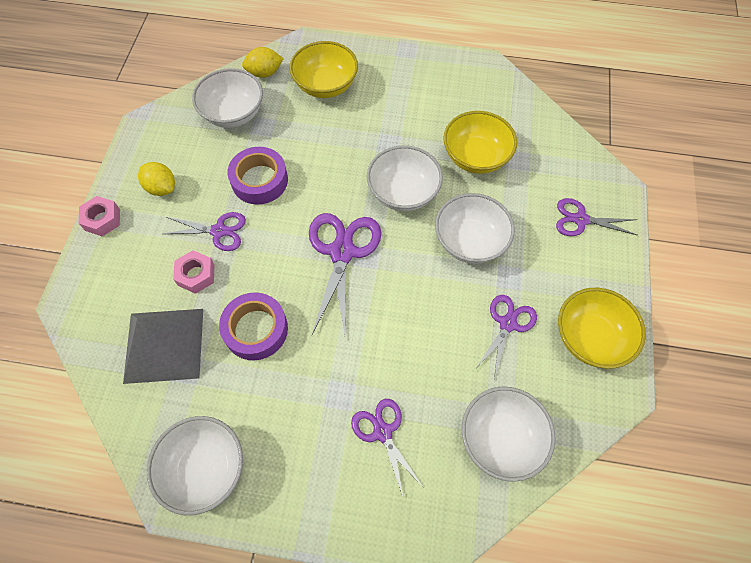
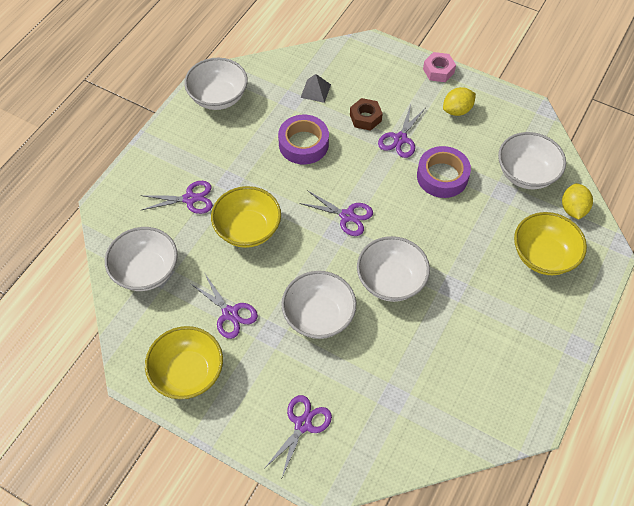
camera: 110 degrees right, 5 degrees down
grey pyramid [123,309,203,384] -> grey pyramid [300,74,331,103], size x0.46
pink nut [173,250,214,294] -> brown nut [350,98,383,131]
purple scissors [309,213,381,338] -> purple scissors [299,190,373,236], size x0.62
yellow bowl [443,111,517,174] -> yellow bowl moved to [211,186,281,248]

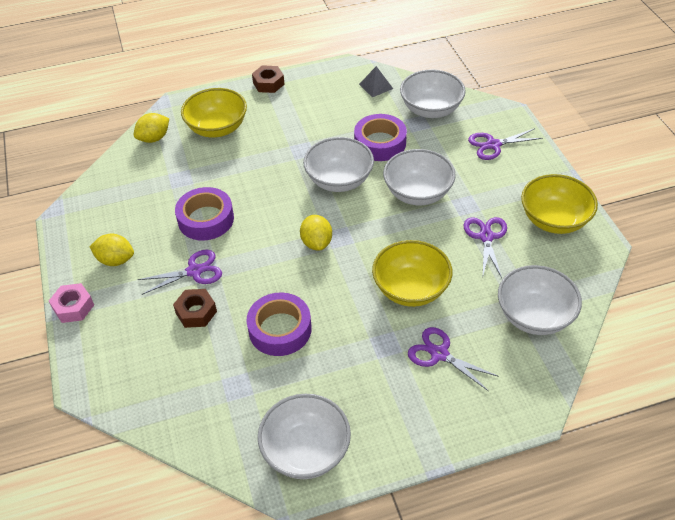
camera: 135 degrees left, 10 degrees down
purple scissors [299,190,373,236] -> yellow lemon [300,215,332,251]
grey pyramid [300,74,331,103] -> grey pyramid moved to [359,66,393,97]
white bowl [498,132,566,189] -> white bowl moved to [400,70,466,118]
none -> brown nut [252,65,285,93]
none -> purple tape [354,114,407,161]

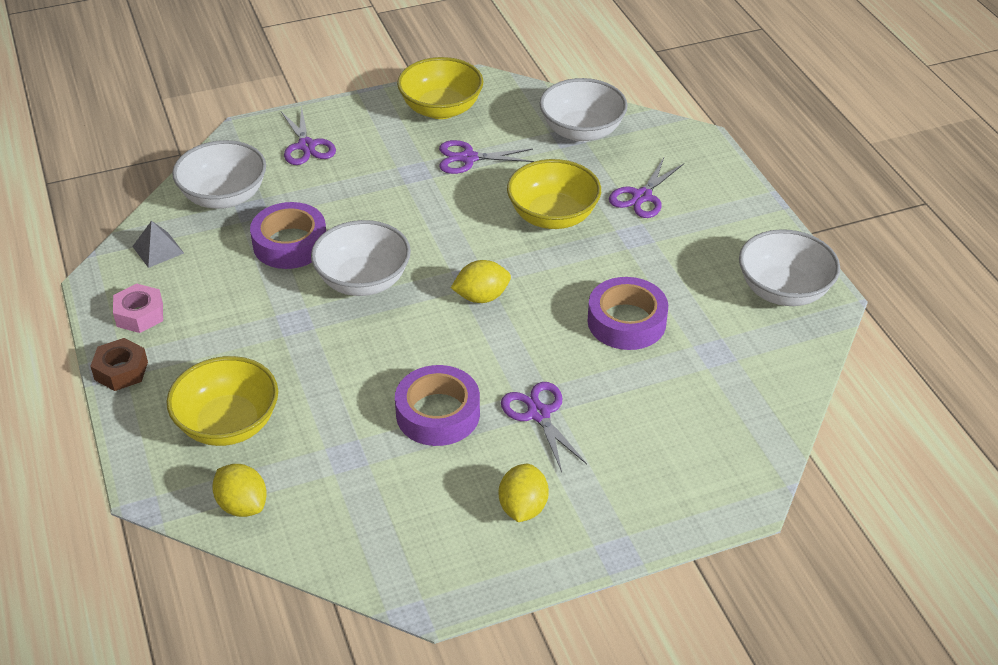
camera: 95 degrees left, 5 degrees down
pink nut [49,283,94,323] -> pink nut moved to [113,283,163,333]
brown nut [173,289,217,328] -> none
white bowl [383,149,456,205] -> none

